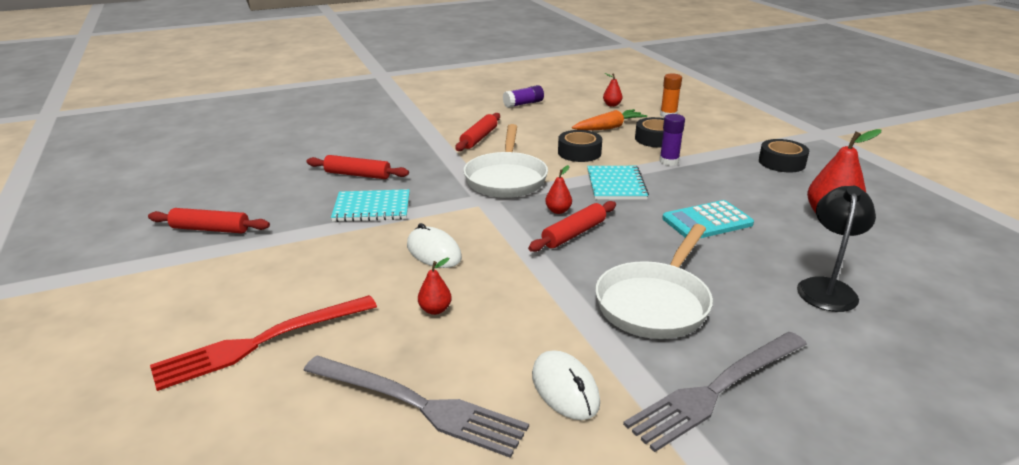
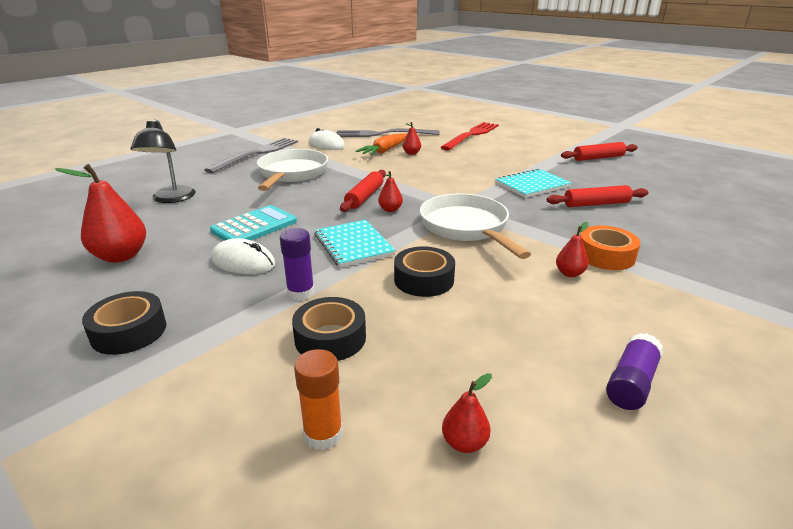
camera: 155 degrees right, 0 degrees up
white mouse [407,223,462,268] -> white mouse moved to [211,238,275,274]
red rolling pin [455,113,500,151] -> red pear [556,222,589,277]
orange carrot [572,109,647,130] -> orange carrot moved to [356,133,407,156]
none -> orange tape [580,226,640,270]

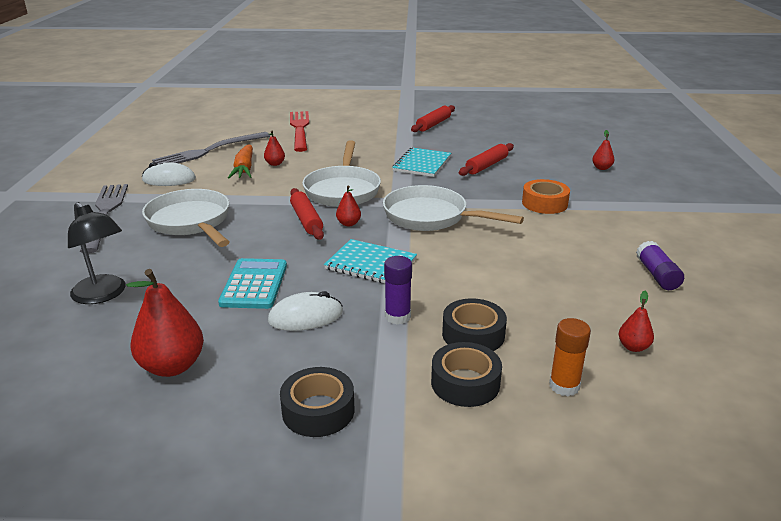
camera: 40 degrees left, 0 degrees up
black tape [394,246,455,297] -> black tape moved to [431,342,502,407]
red pear [556,222,589,277] -> red pear moved to [592,130,615,170]
none -> white pan [302,140,381,207]

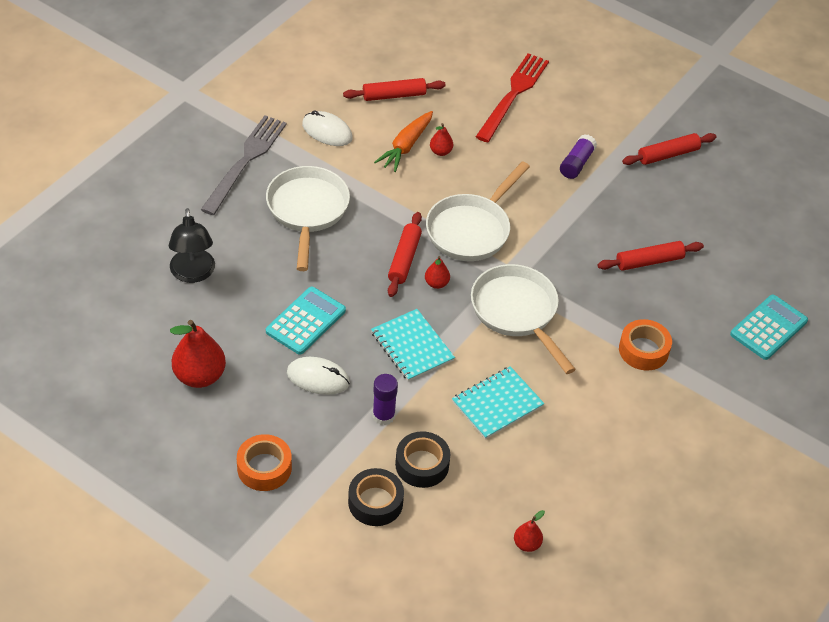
camera: 30 degrees right, 20 degrees up
grey fork [152,132,270,164] -> red rolling pin [343,78,446,101]
black tape [280,367,354,437] -> orange tape [237,434,292,491]
turquoise notebook [392,148,451,177] -> turquoise notebook moved to [452,366,544,439]
orange glue stick [549,318,591,396] -> none
red pear [592,130,615,170] -> turquoise calculator [730,295,808,360]
purple glue stick [636,241,684,290] -> purple glue stick moved to [560,134,597,179]

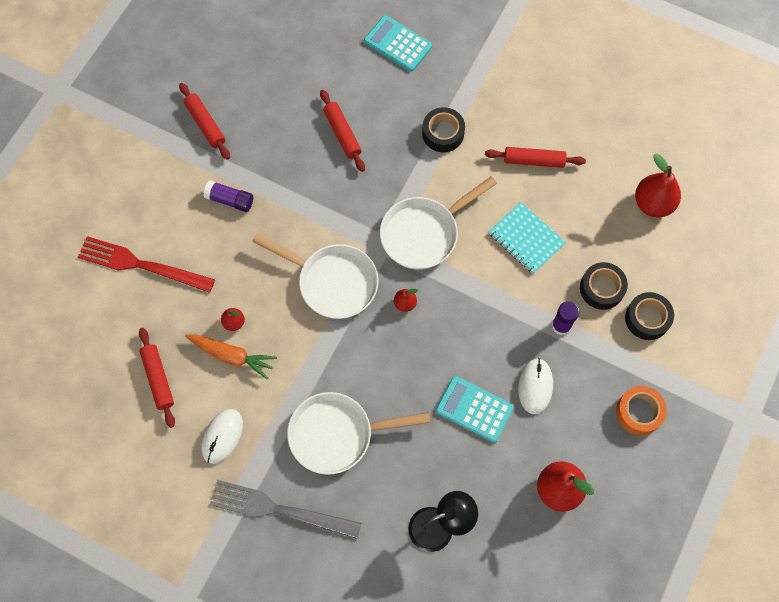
camera: 95 degrees left, 20 degrees up
turquoise notebook [371,309,455,381] -> none
red rolling pin [388,212,422,297] -> red rolling pin moved to [485,147,586,168]
red pear [514,510,545,552] -> red pear [635,154,681,217], size x1.97
orange tape [619,319,672,370] -> black tape [422,107,465,152]

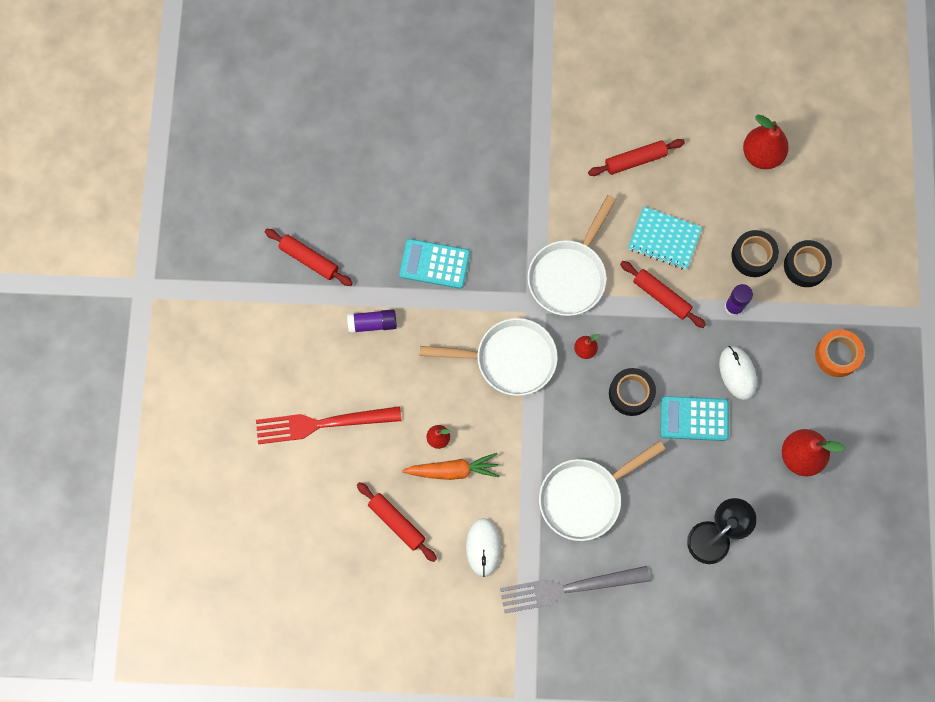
camera: 25 degrees left, 5 degrees up
red rolling pin [320,90,365,172] -> red rolling pin moved to [620,261,706,328]
turquoise calculator [364,15,432,72] -> turquoise calculator moved to [399,239,470,289]
black tape [422,107,465,152] -> black tape moved to [609,368,656,416]

